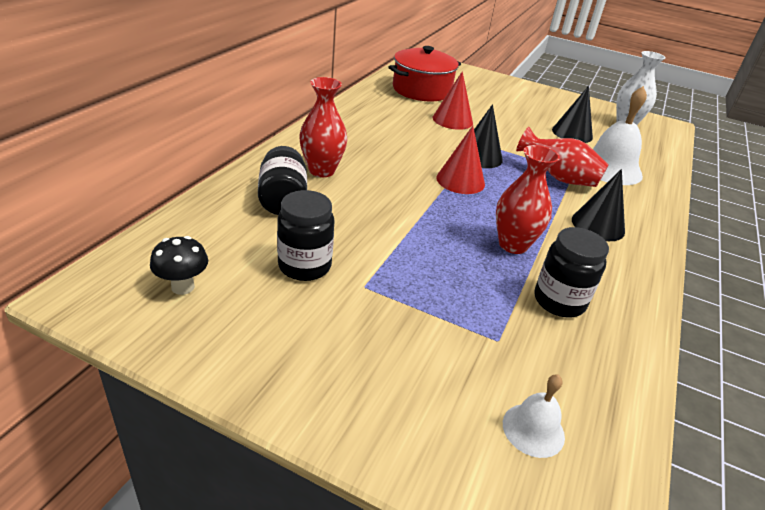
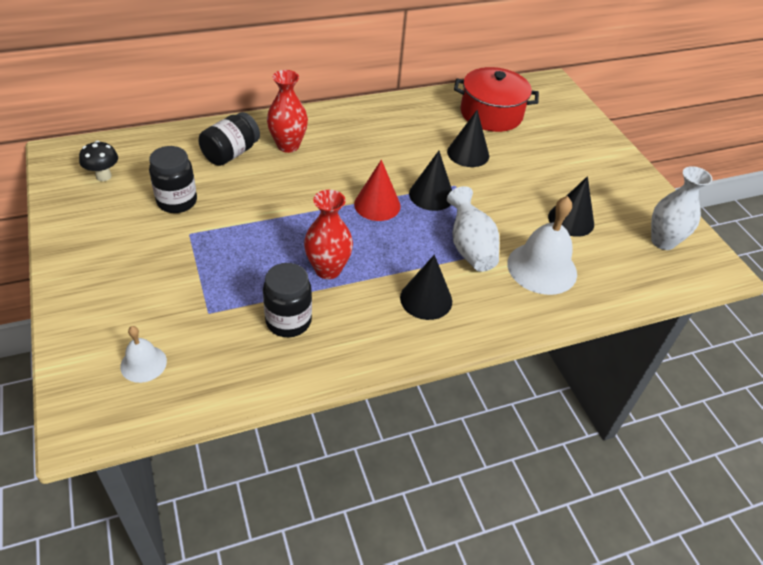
camera: 45 degrees right, 10 degrees up
red cone [433,71,473,130] -> black cone [447,110,489,167]
red vase [516,127,608,187] -> white vase [447,186,499,272]

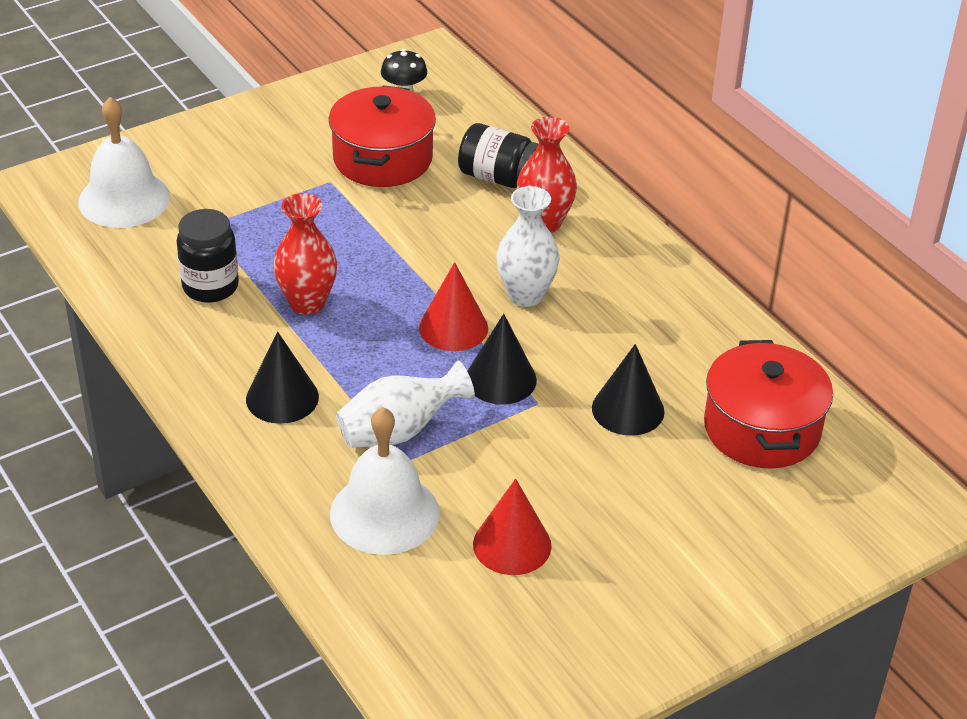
camera: 80 degrees right, 5 degrees down
white bell [120,326,167,383] -> white bell [78,97,170,228], size x1.86
black jar [149,146,197,213] -> red pot [329,85,436,187]
black cone [548,176,594,237] -> red cone [473,479,552,575]
white vase [651,166,712,250] -> white vase moved to [496,186,560,307]

